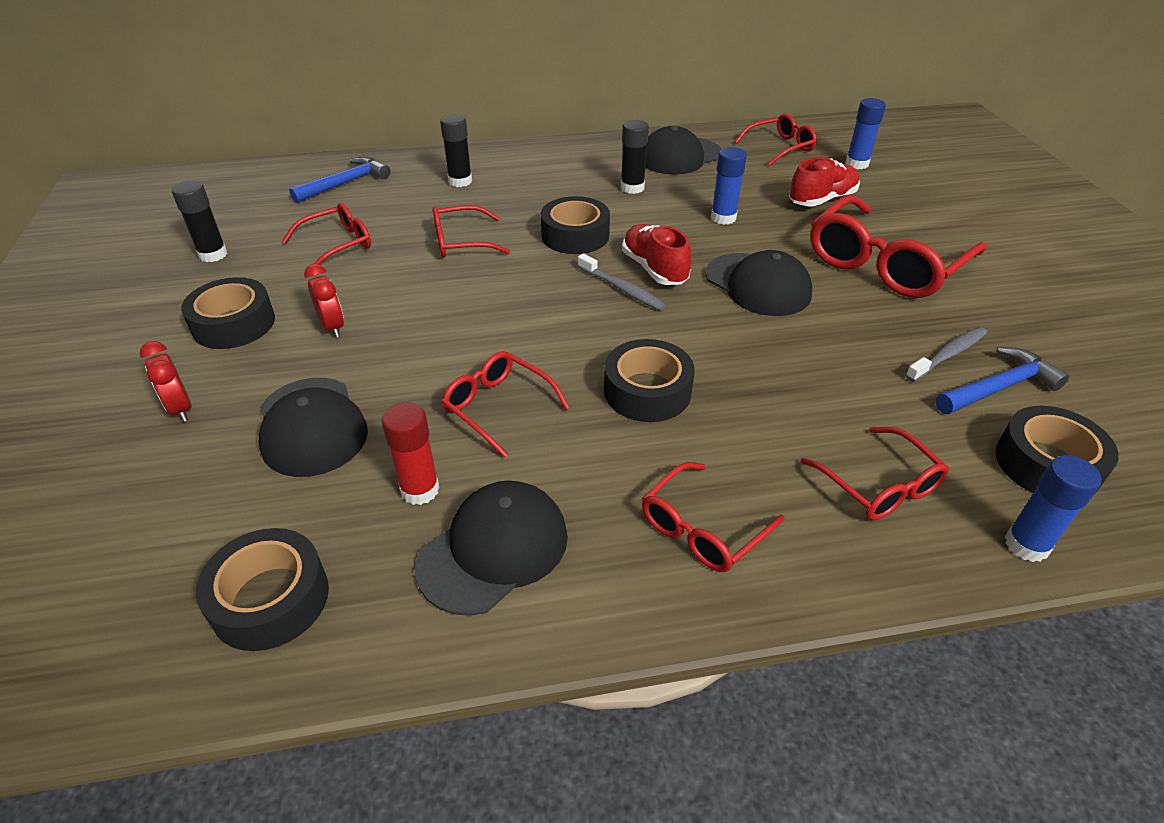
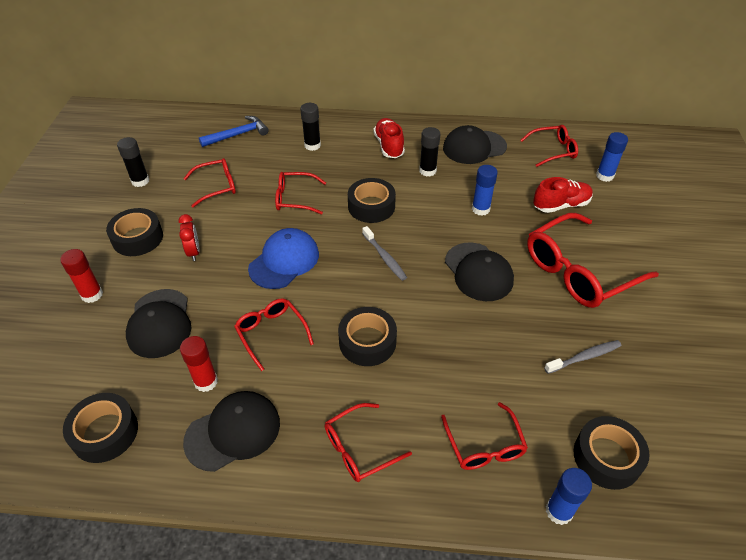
camera: 15 degrees right, 5 degrees up
red clock [140,341,191,422] -> red glue stick [60,249,103,303]
red shoe [622,224,691,285] -> red shoe moved to [373,118,405,158]
blue hammer [936,347,1069,414] -> none
none -> blue cap [248,228,319,289]

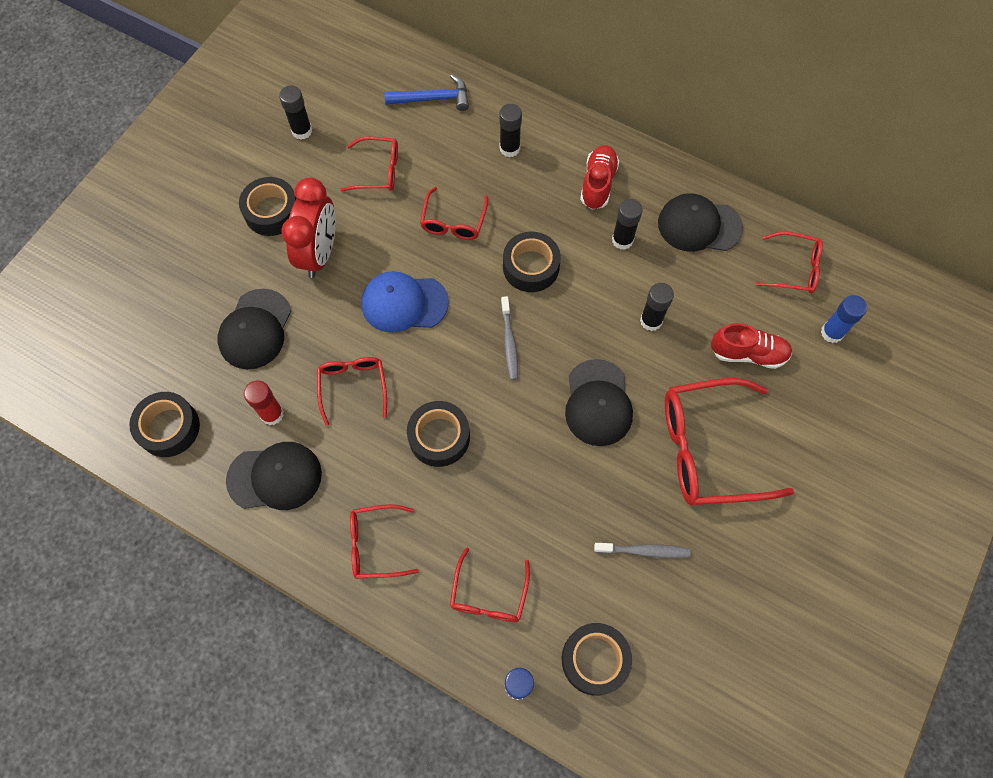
camera: 25 degrees right, 20 degrees up
red glue stick [60,249,103,303] -> none
red clock [179,214,200,261] -> red clock [281,177,336,278], size x1.97
blue cap [248,228,319,289] -> blue cap turned 150 degrees counterclockwise [361,271,449,333]
red glasses [275,172,326,215] -> red glasses turned 105 degrees counterclockwise [420,187,488,240]
blue glue stick [472,165,498,216] -> black glue stick [640,283,674,331]

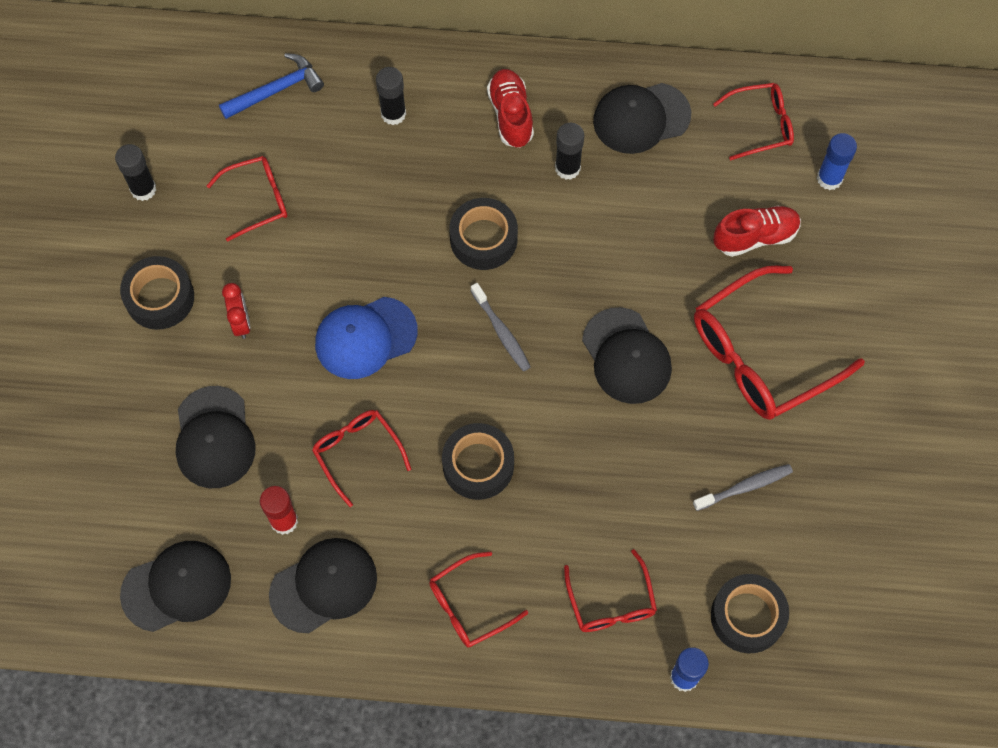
camera: 25 degrees left, 0 degrees up
black tape [129,392,200,457] -> black cap [120,541,231,632]
red clock [281,177,336,278] -> red clock [222,283,251,339], size x0.51
red glasses [420,187,488,240] -> none
black glue stick [640,283,674,331] -> none

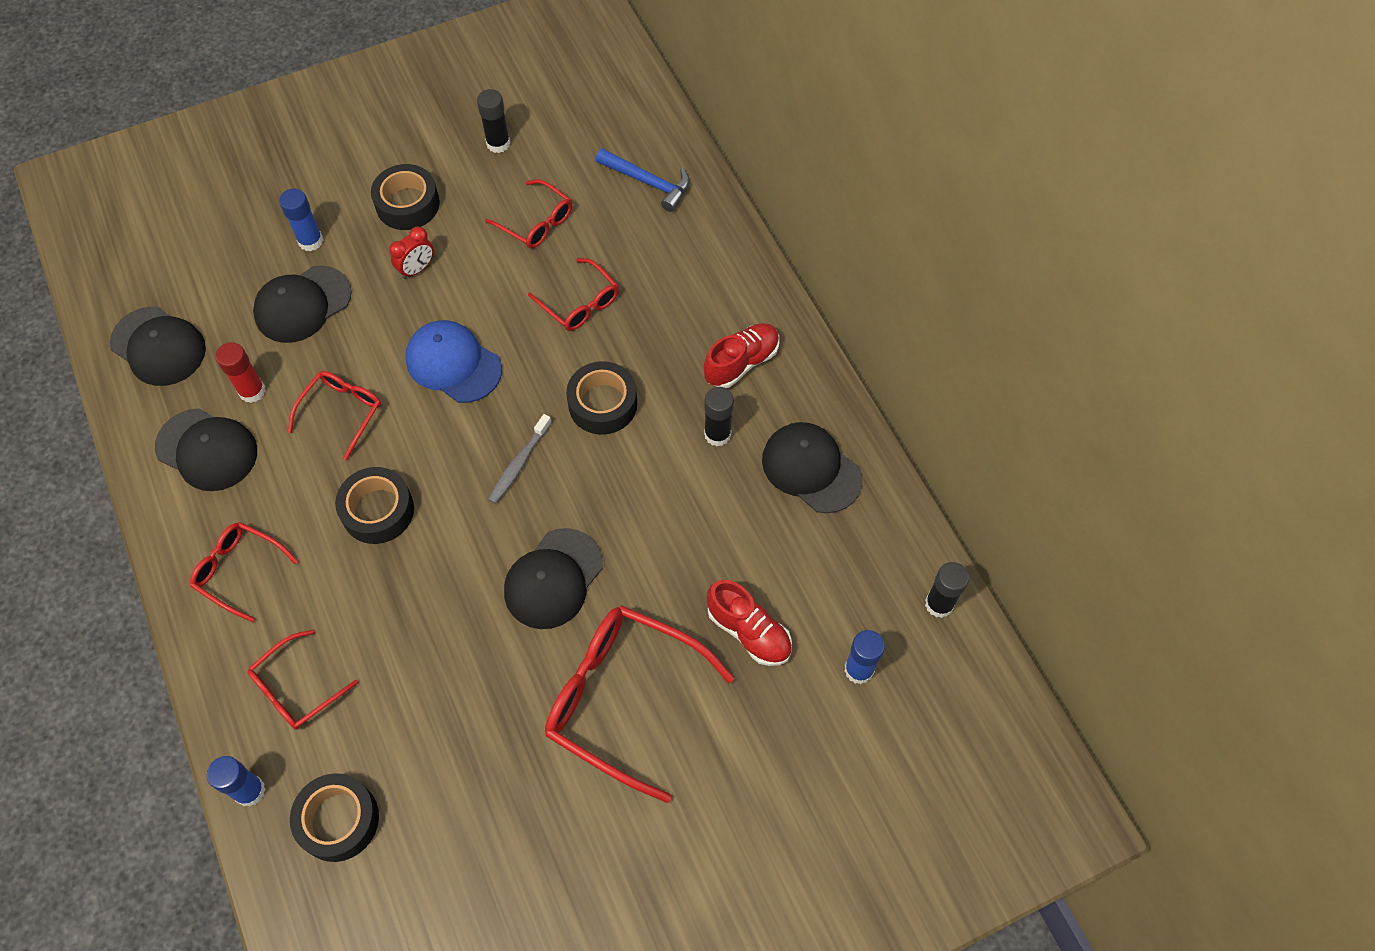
camera: 60 degrees right, 5 degrees down
black glue stick [376,67,406,125] -> black glue stick moved to [925,562,969,618]
grey toothbrush [693,464,793,511] -> none
red glasses [713,83,794,161] -> red glasses moved to [528,258,619,331]
none -> blue glue stick [279,189,323,252]

